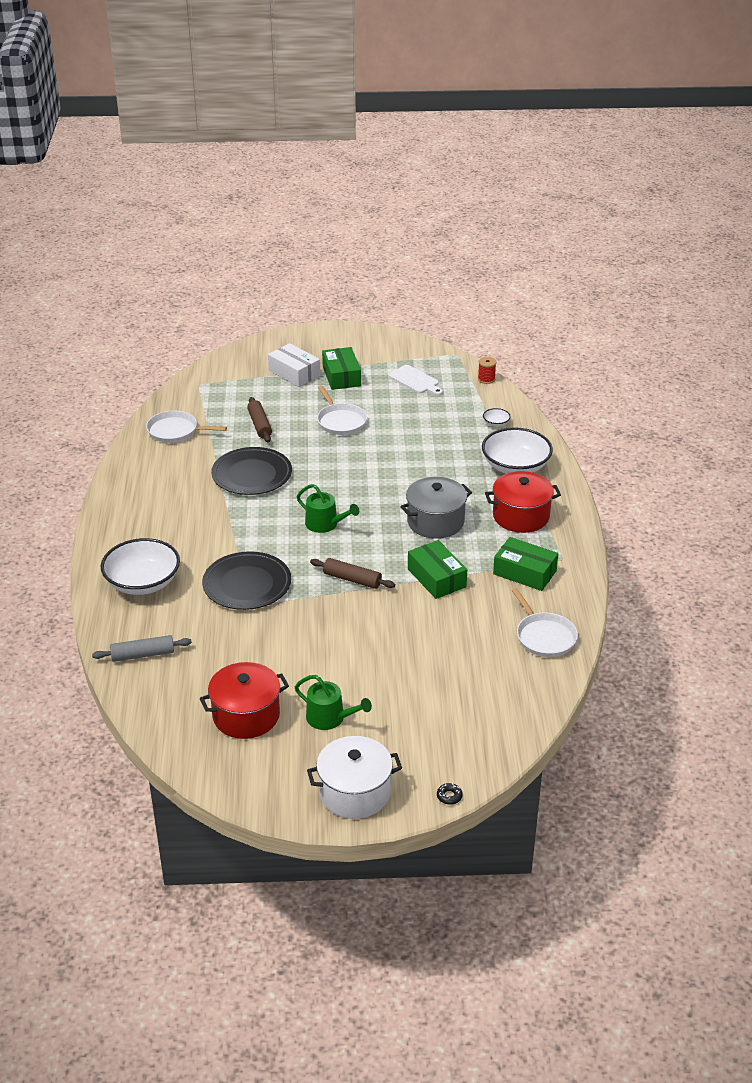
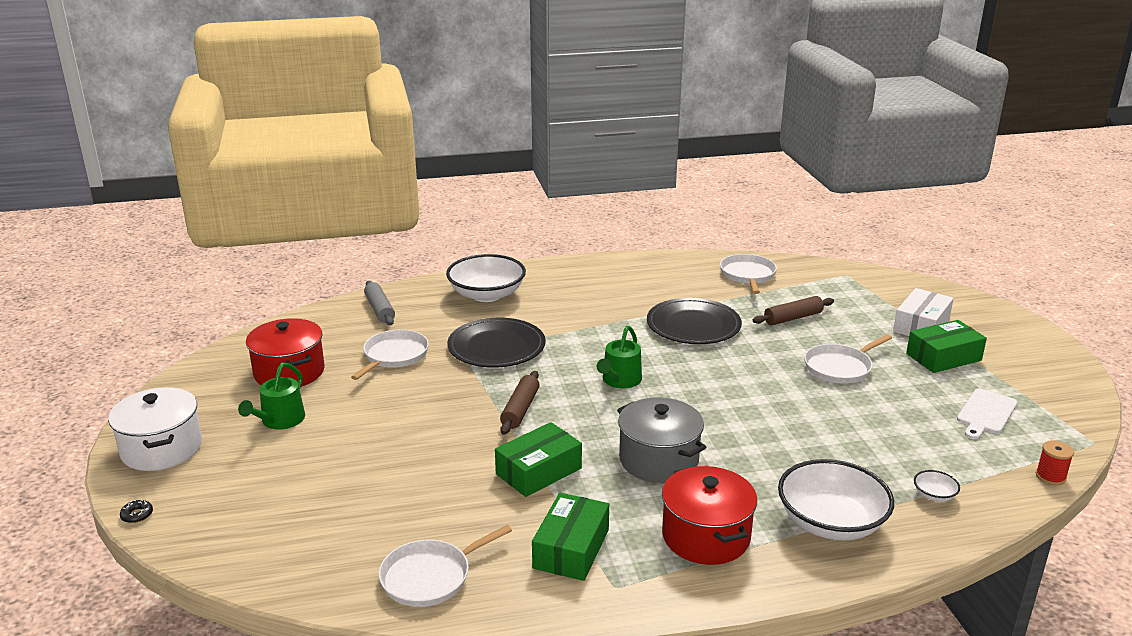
camera: 80 degrees right, 10 degrees down
none -> white pan [351,330,429,380]

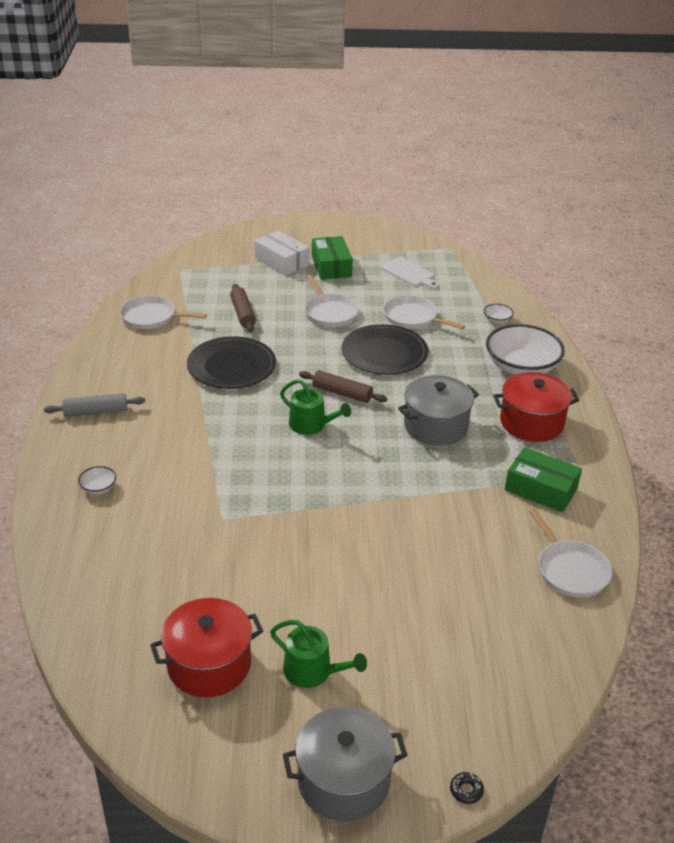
camera: 80 degrees left, 10 degrees up
white pot [108,387,202,471] -> grey pot [283,707,407,822]
white pan [351,330,429,380] -> white pan moved to [383,295,465,329]
grey rolling pin [364,281,395,325] -> grey rolling pin moved to [44,393,145,417]
white bowl [446,254,526,302] -> white bowl [78,466,116,494], size x0.41
black plate [447,318,546,368] -> black plate moved to [342,324,428,375]
green box [495,422,582,497] -> none
brown rolling pin [500,371,540,435] -> brown rolling pin moved to [299,370,387,403]
red spool [1036,440,1074,485] -> none

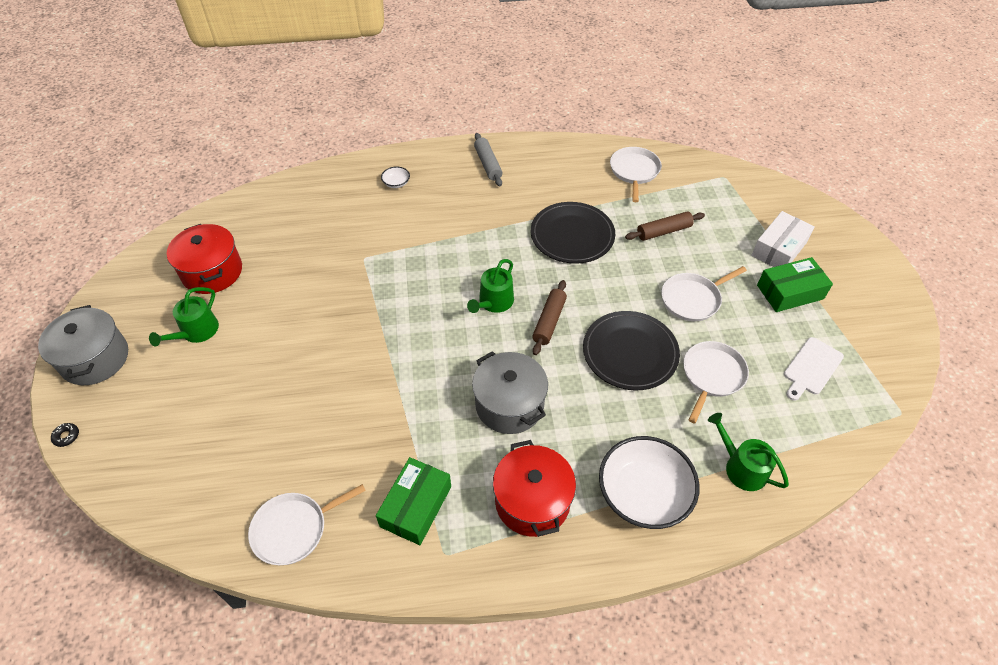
camera: 85 degrees right, 15 degrees up
white bowl [484,304,514,323] -> green watering can [708,413,789,491]

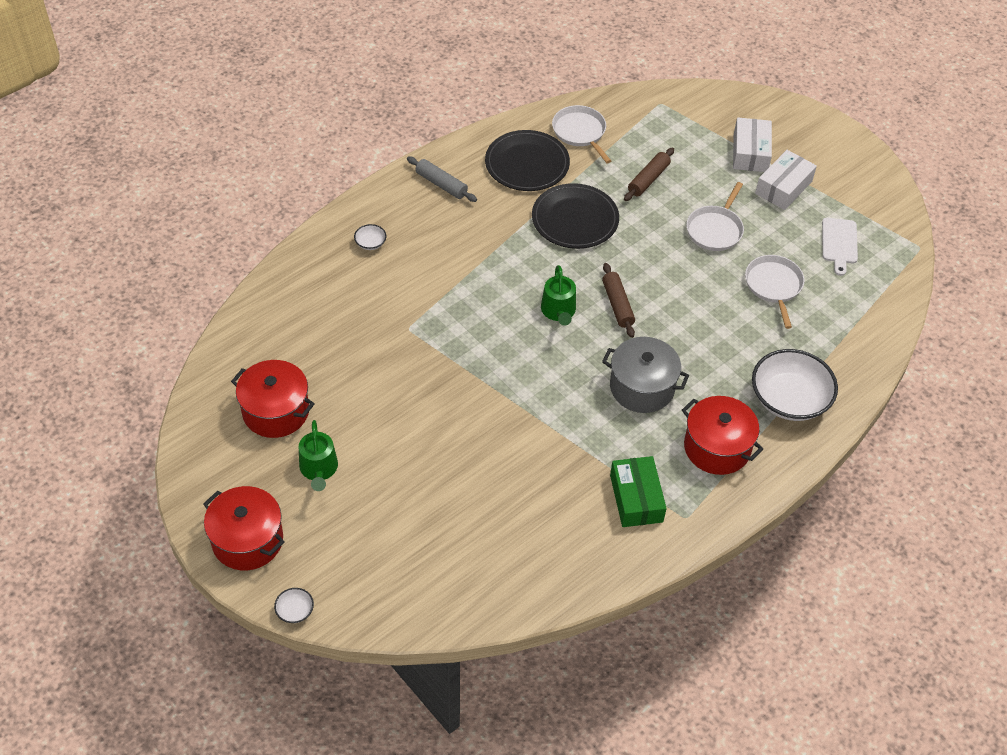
camera: 35 degrees left, 0 degrees up
grey pot [38,305,128,385] -> red pot [203,486,284,570]
black donut [51,423,79,447] -> white bowl [274,588,314,623]
white pan [248,484,366,565] -> none
black plate [583,311,680,390] -> black plate moved to [485,130,570,191]
green watering can [708,413,789,491] -> none
green box [757,257,833,312] -> white box [755,150,817,210]

